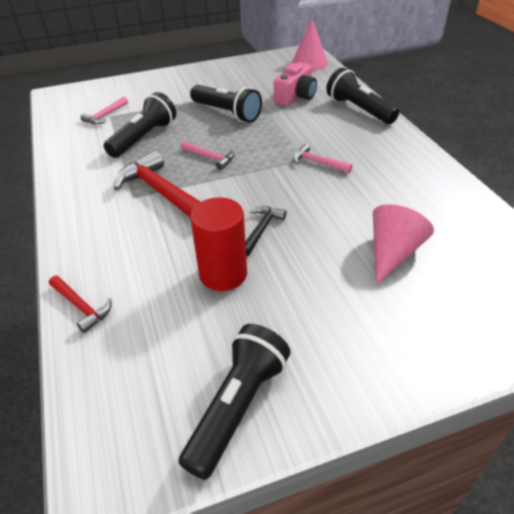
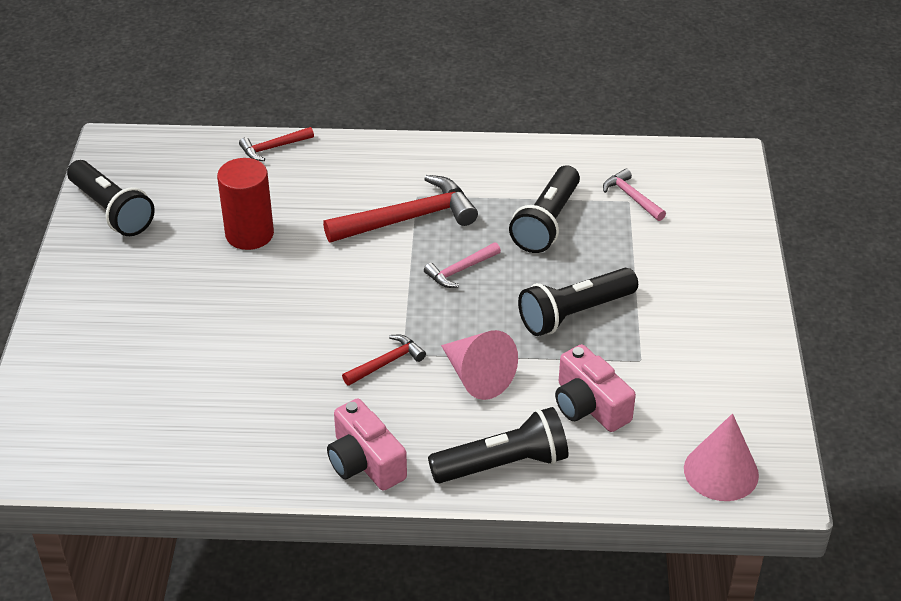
camera: 110 degrees right, 0 degrees up
black flashlight [104,92,177,158] -> black flashlight turned 60 degrees clockwise [509,165,580,253]
black hammer [245,206,287,256] -> none
pink hammer [293,144,353,173] -> red hammer [342,335,426,386]
pink cone [373,204,434,286] -> pink cone moved to [441,330,518,400]
none -> pink camera [327,398,407,491]

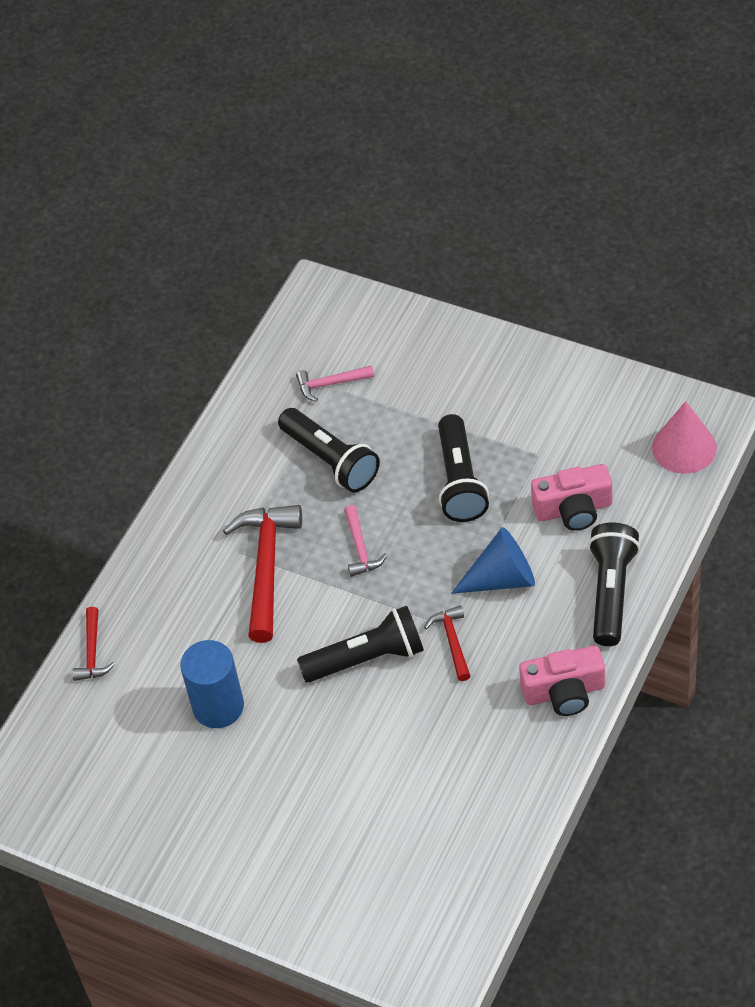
camera: 60 degrees left, 10 degrees up
black flashlight [67,160,155,236] -> black flashlight moved to [297,606,424,683]
red cylinder [217,158,274,250] -> blue cylinder [180,640,244,728]
pink cone [441,330,518,400] -> blue cone [451,527,535,594]

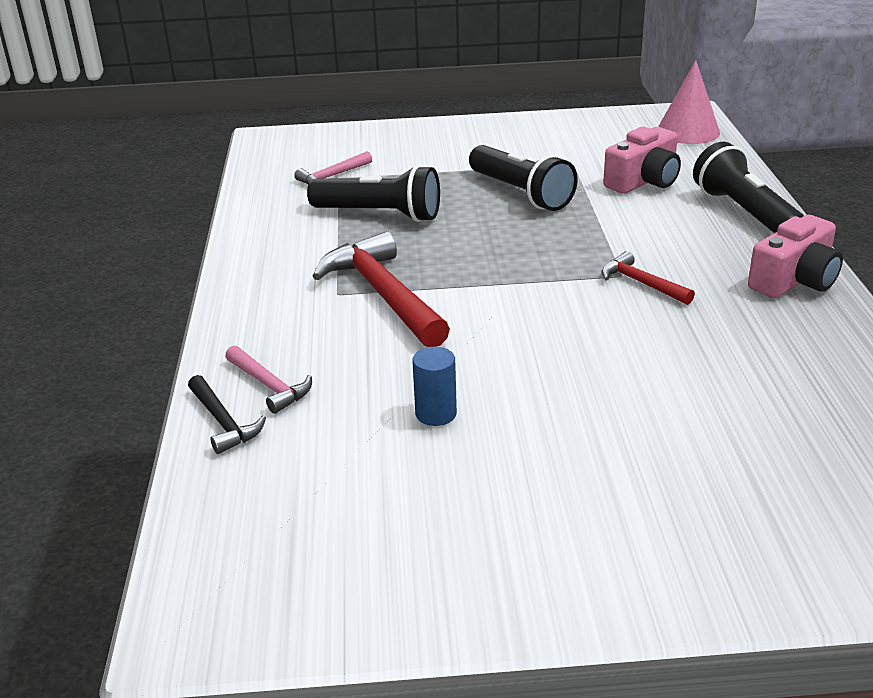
camera: 35 degrees left, 20 degrees down
red hammer [72,607,115,681] -> black hammer [188,375,266,454]
blue cylinder [180,640,244,728] -> blue cylinder [412,347,457,426], size x0.56
black flashlight [297,606,424,683] -> none
pink hammer [344,505,387,577] -> pink hammer moved to [225,346,312,414]
blue cone [451,527,535,594] -> none

